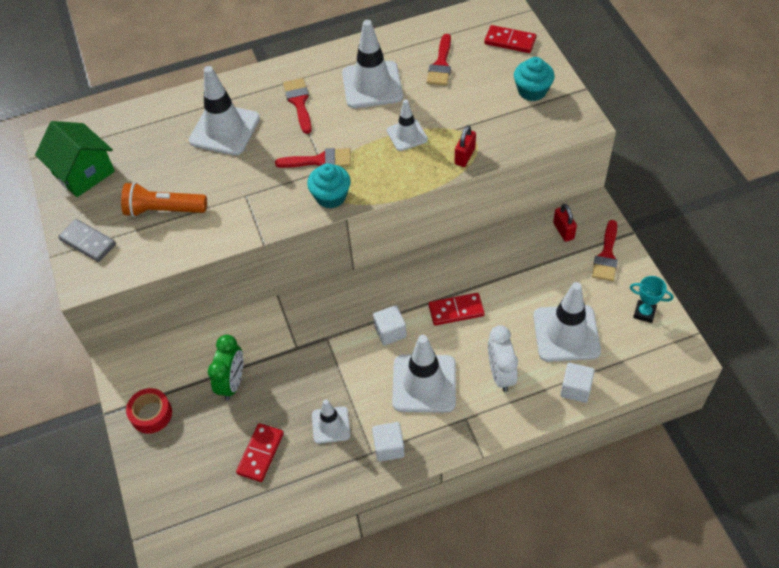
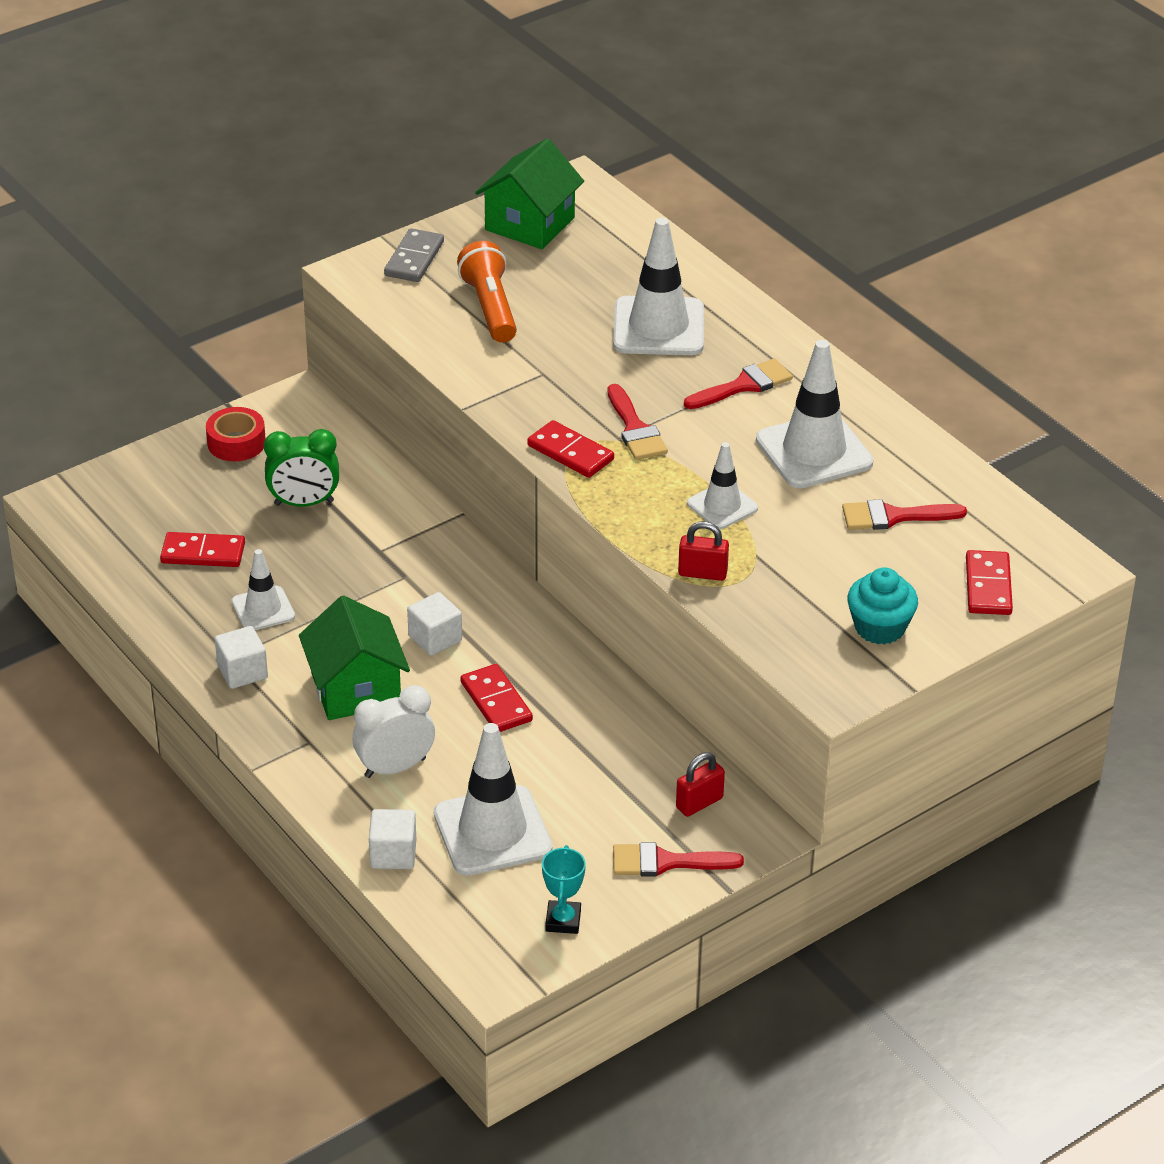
camera: 70 degrees right, 15 degrees down
turquoise cupcake [307,163,351,209] -> red domino [527,420,614,478]
white traffic cone [392,335,456,413] -> green house [299,595,410,720]

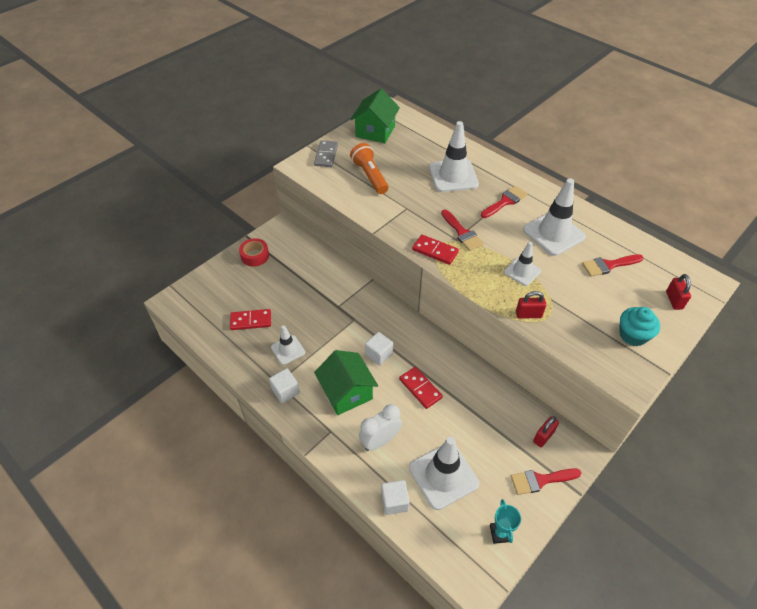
camera: 10 degrees left, 10 degrees up
green clock [264,429,339,506] -> none
red domino [966,550,1013,615] -> red padlock [666,274,691,310]

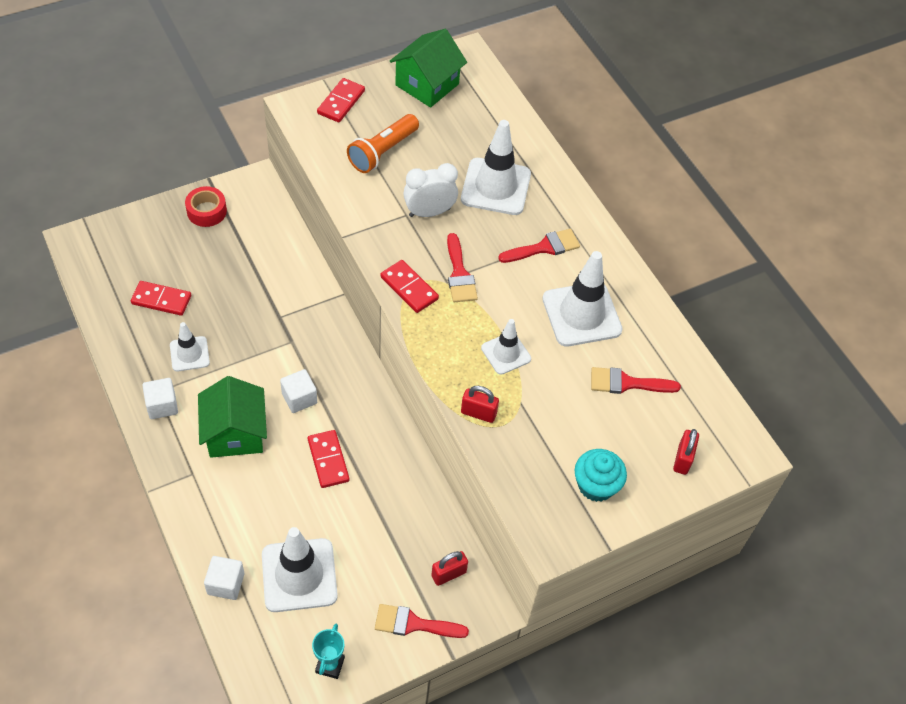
camera: 15 degrees right, 5 degrees up
grey domino [314,140,338,167] -> red domino [317,78,365,122]
orange flashlight [350,143,389,194] -> orange flashlight turned 135 degrees counterclockwise [347,114,419,173]
white clock [359,404,402,451] -> white clock moved to [403,163,458,217]

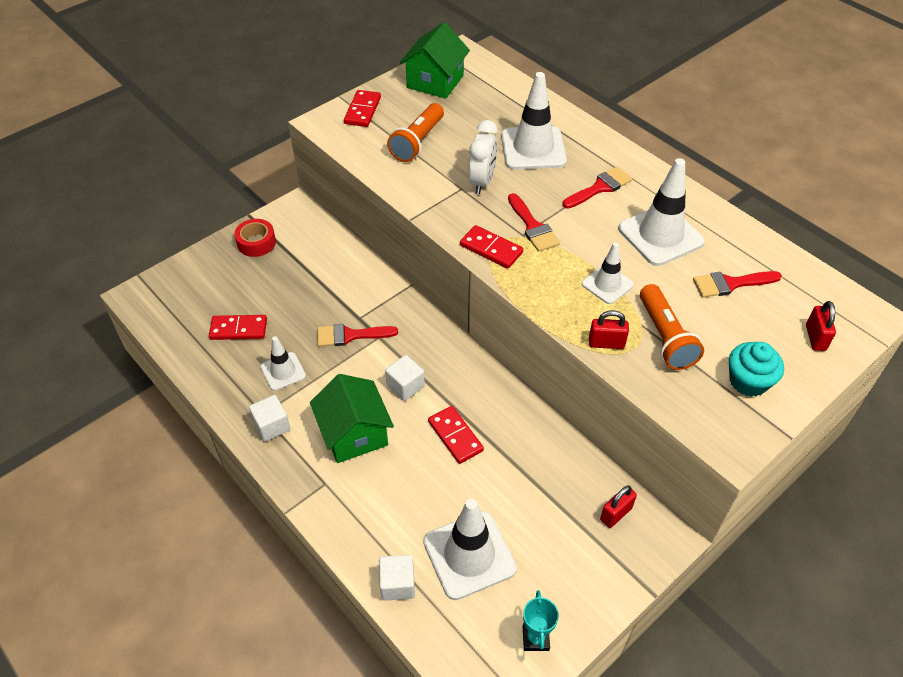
camera: 10 degrees left, 5 degrees down
red brush [375,604,469,638] -> red brush moved to [317,324,398,347]
white clock [403,163,458,217] -> white clock turned 135 degrees clockwise [468,120,498,194]
none -> orange flashlight [640,284,704,370]

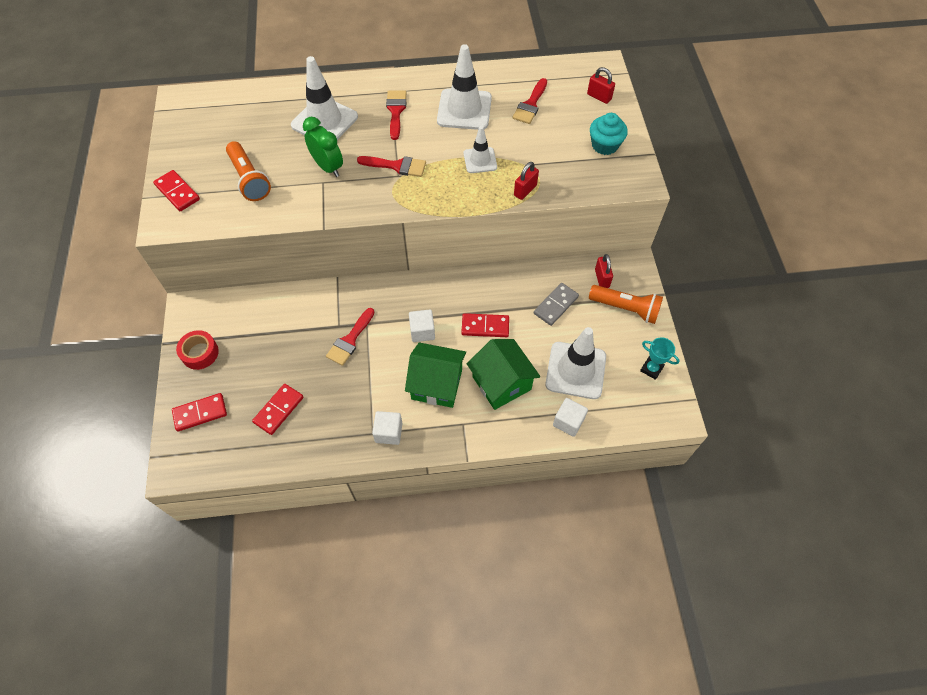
camera: 55 degrees left, 10 degrees up
white traffic cone [261,336,306,391] -> none
green house [399,22,470,99] -> green house moved to [467,339,540,410]
red domino [460,225,523,269] -> red domino moved to [172,393,227,431]
white clock [468,120,498,194] -> green clock [303,117,343,177]
orange flashlight [640,284,704,370] -> orange flashlight moved to [589,285,663,324]
none -> grey domino [534,283,579,326]

